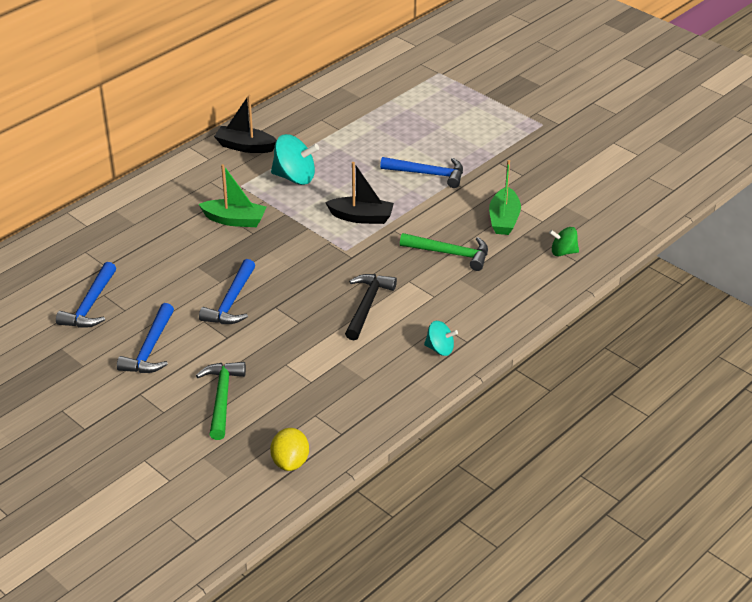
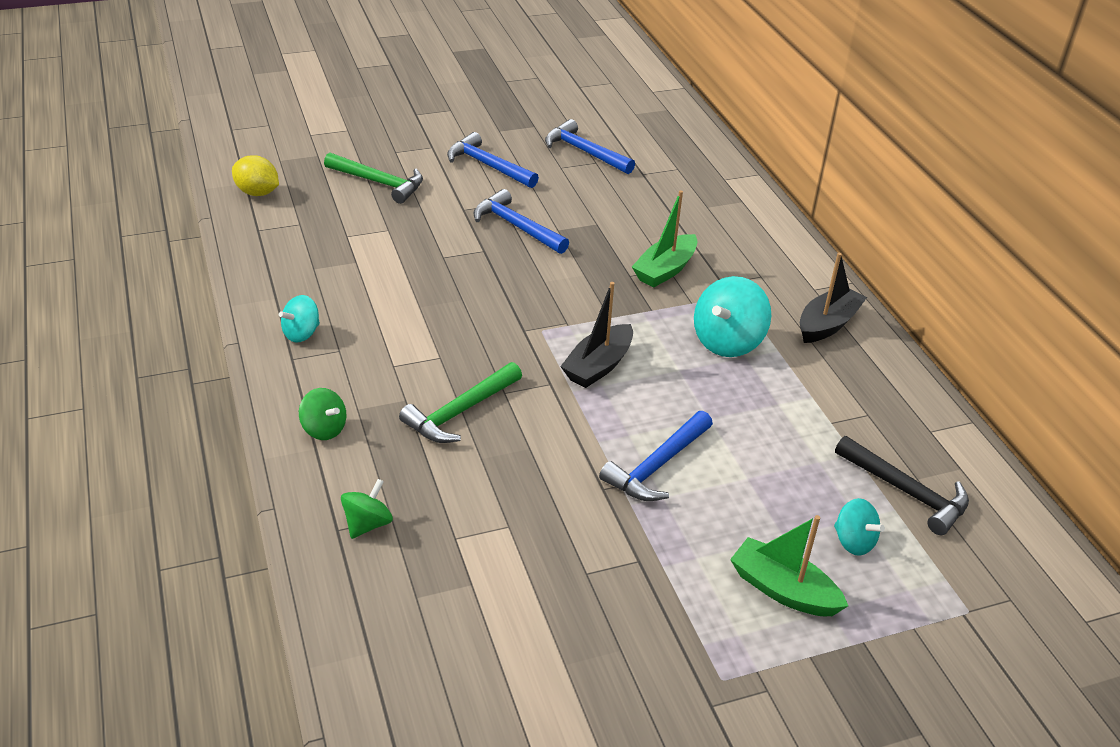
camera: 115 degrees right, 0 degrees up
black hammer [345,274,397,340] -> black hammer moved to [835,436,969,535]
green boat [489,160,521,235] -> green boat moved to [730,515,848,616]
none -> green spinning top [299,388,346,440]
none -> turquoise spinning top [834,498,885,556]

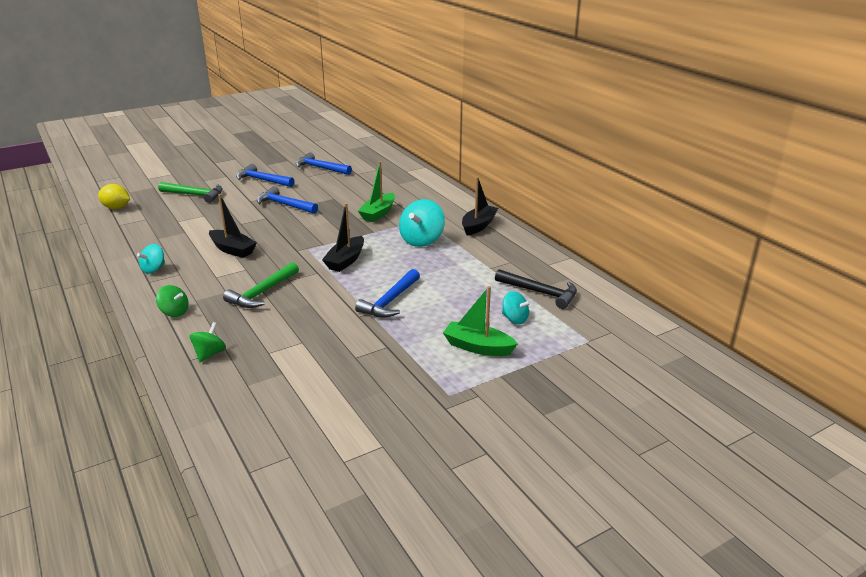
camera: 10 degrees left, 10 degrees down
none -> black boat [209,194,257,258]

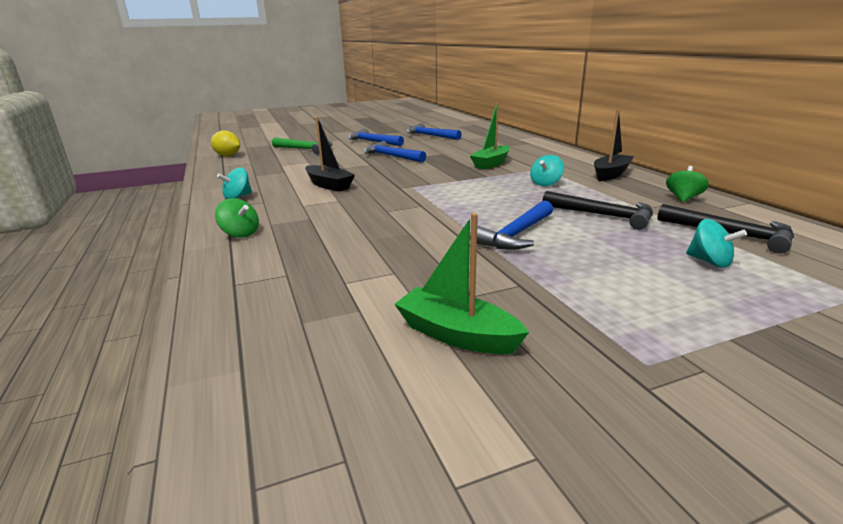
camera: 10 degrees right, 5 degrees down
green spinning top [190,322,226,362] -> green spinning top moved to [666,166,709,202]
green hammer [223,262,299,308] -> none
black boat [322,203,364,272] -> none
turquoise spinning top [399,199,445,247] -> turquoise spinning top [530,155,564,186], size x0.59
green boat [443,286,518,356] -> green boat moved to [394,213,529,354]
none -> black hammer [542,191,653,230]

